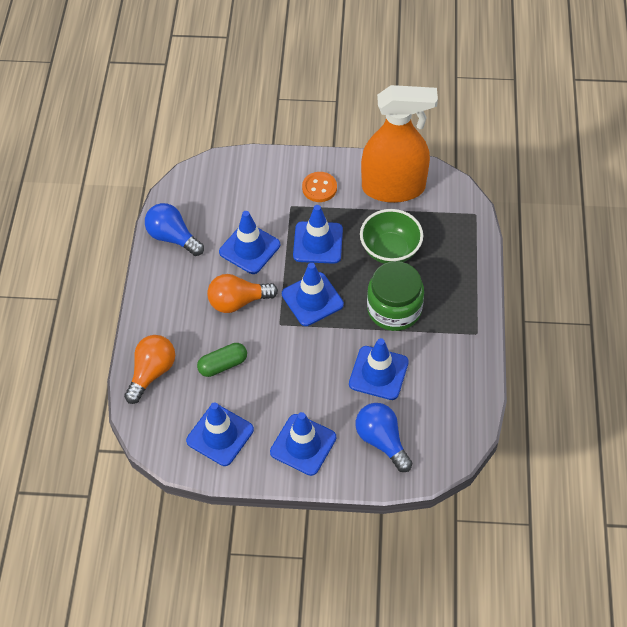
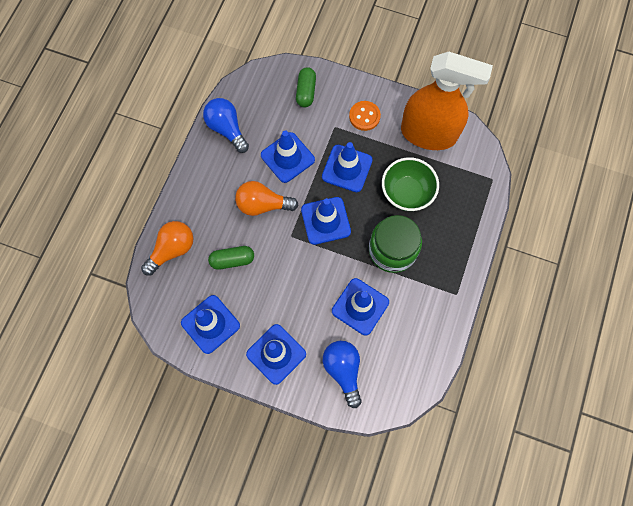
camera: 15 degrees right, 15 degrees up
none -> green capsule [296,67,316,107]

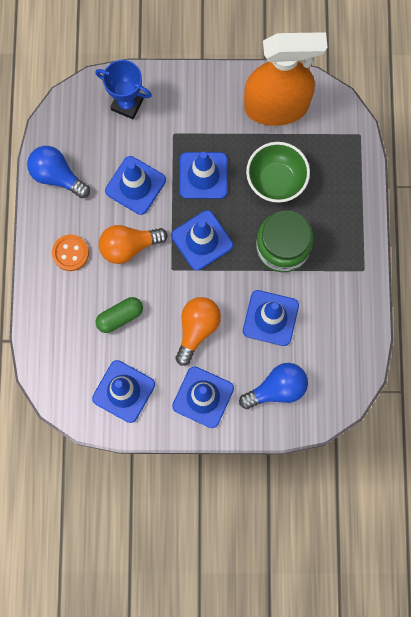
camera: 20 degrees left, 5 degrees up
orange light bulb [141,221,193,276] -> orange light bulb moved to [176,297,221,366]
green capsule [296,67,316,107] -> blue trophy [95,60,152,119]
blue light bulb [323,341,362,408] -> blue light bulb turned 105 degrees clockwise [239,363,308,409]
orange button [349,101,381,131] -> orange button moved to [52,235,89,271]

